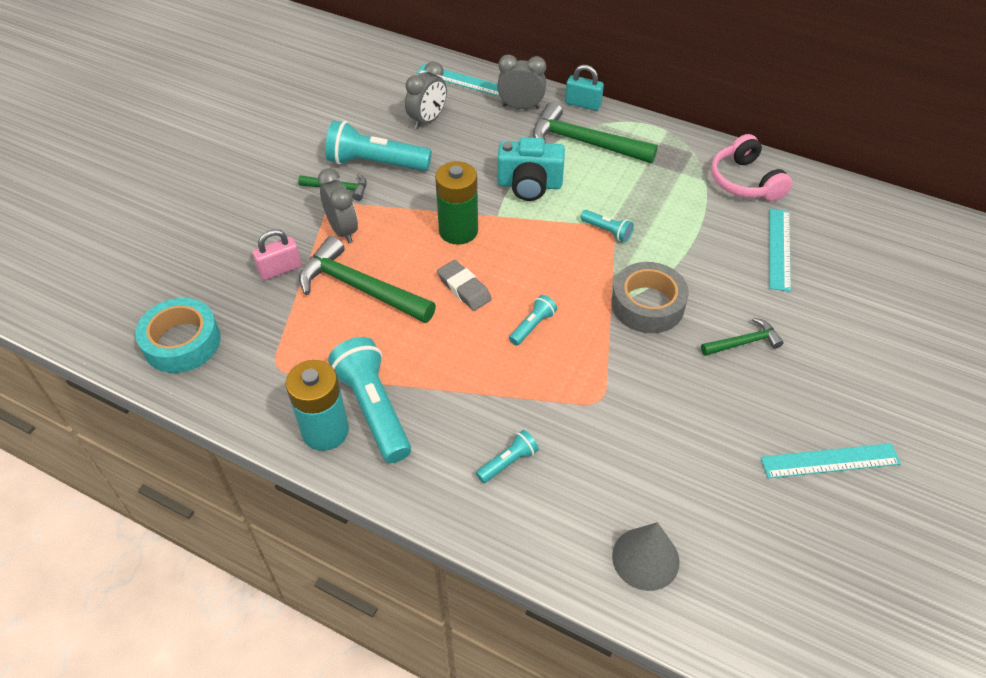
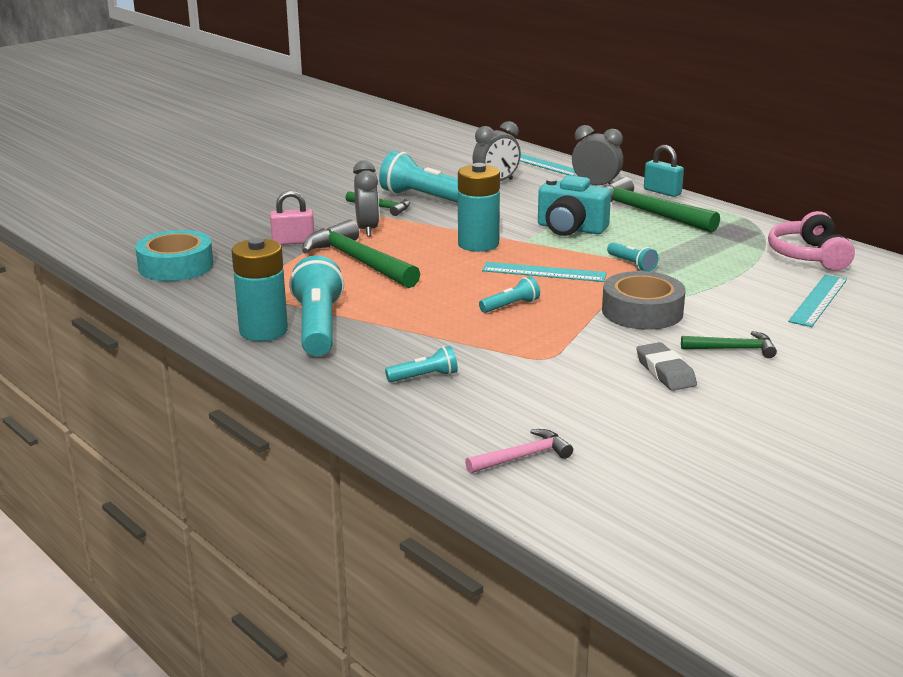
camera: 20 degrees right, 25 degrees down
green battery [435,161,478,245] -> turquoise battery [458,163,500,252]
grey eraser [437,260,492,311] -> grey eraser moved to [636,342,697,391]
grey cone [612,522,680,591] -> pink hammer [465,429,573,473]
turquoise ruler [761,443,901,479] -> turquoise ruler moved to [482,262,607,282]

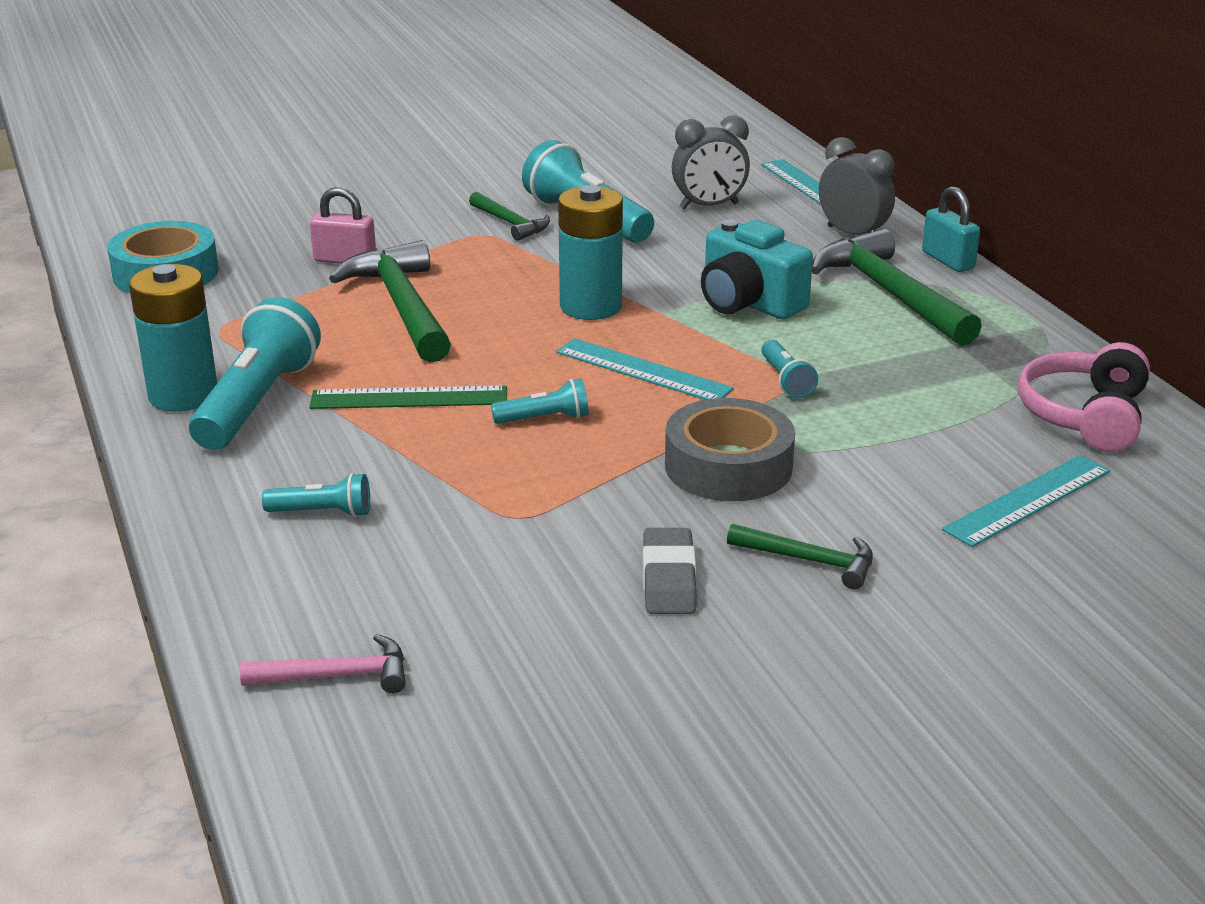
camera: 20 degrees right, 5 degrees up
grey clock [353,160,379,237] -> none
none -> green ruler [309,386,507,409]

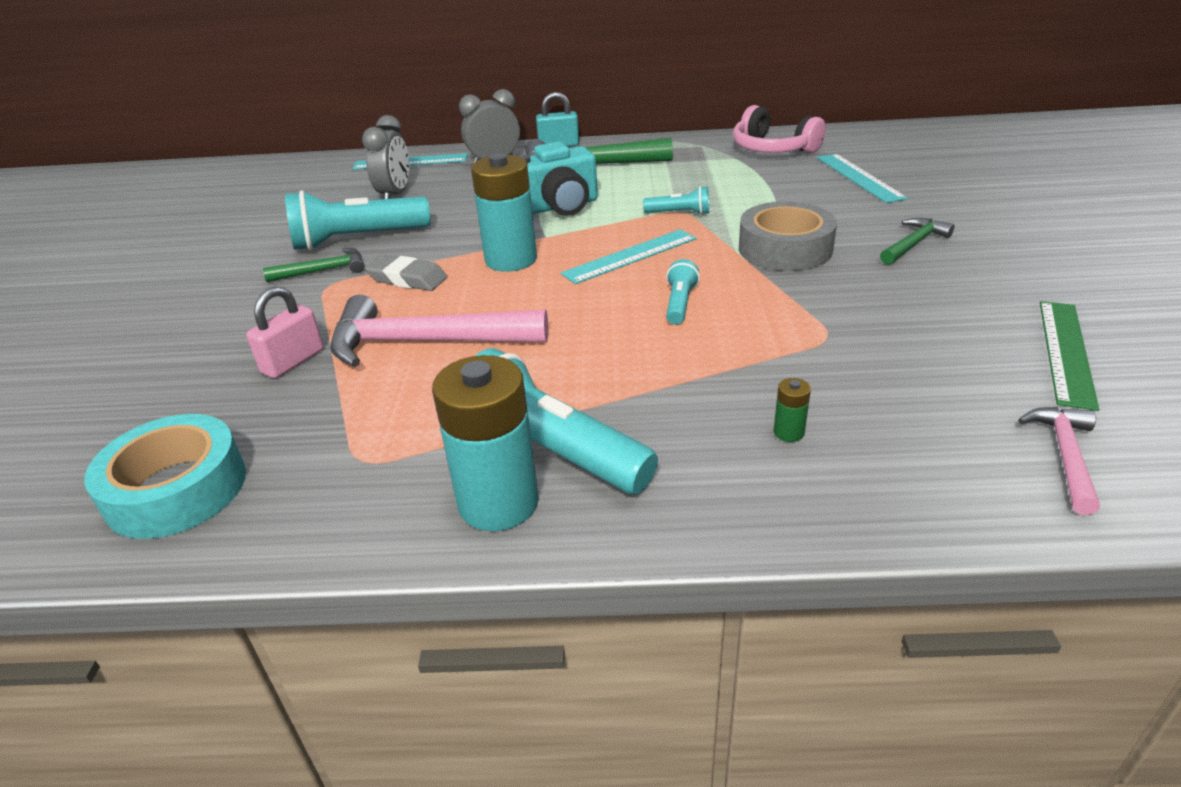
camera: 65 degrees left, 5 degrees up
turquoise flashlight [262,473,370,517] -> green battery [774,378,811,442]
green ruler [309,386,507,409] -> green ruler moved to [1040,301,1099,411]
green hammer [329,240,451,363] -> pink hammer [330,295,548,367]
grey eraser [643,528,697,614] -> grey eraser moved to [365,255,447,291]

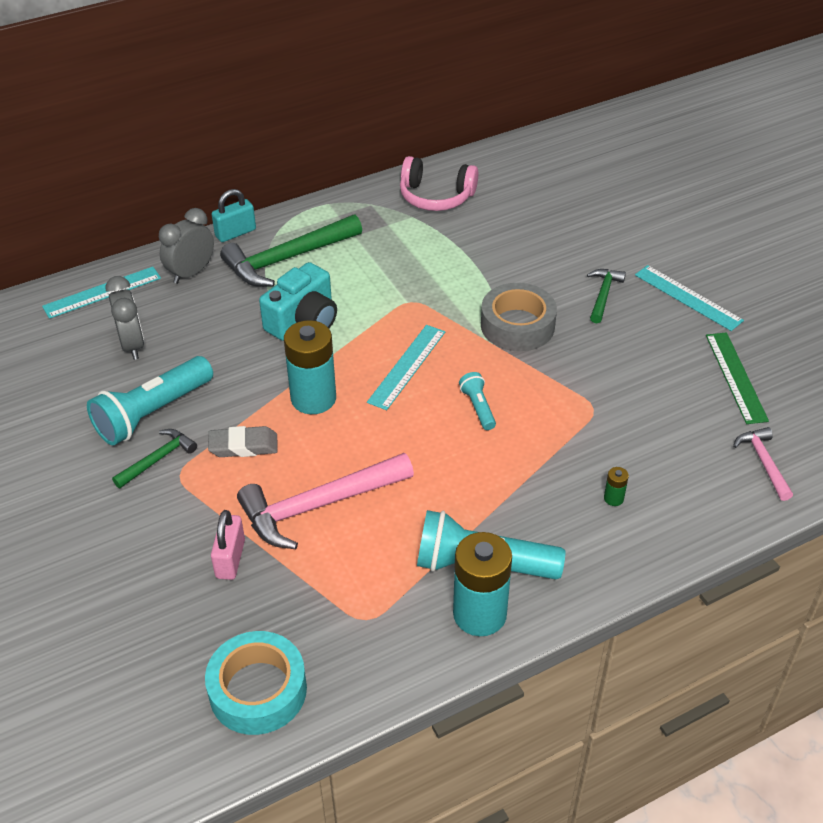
camera: 30 degrees left, 10 degrees up
turquoise flashlight [643,186,709,215] -> none
turquoise ruler [817,154,908,203] -> turquoise ruler moved to [635,265,744,331]

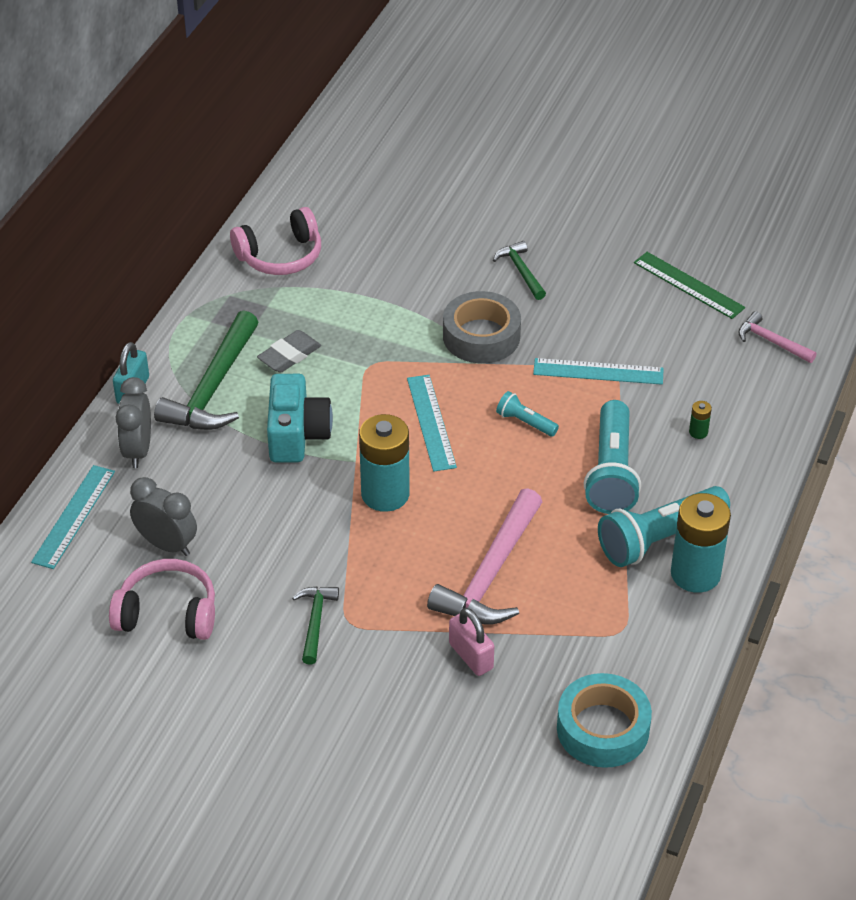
camera: 40 degrees left, 0 degrees up
turquoise flashlight [87,356,213,446] -> turquoise flashlight moved to [584,400,641,514]
grey eraser [208,426,278,457] -> grey eraser moved to [257,330,321,373]
turquoise ruler [635,265,744,331] -> turquoise ruler moved to [533,358,664,385]
none -> pink headphones [109,559,215,640]

